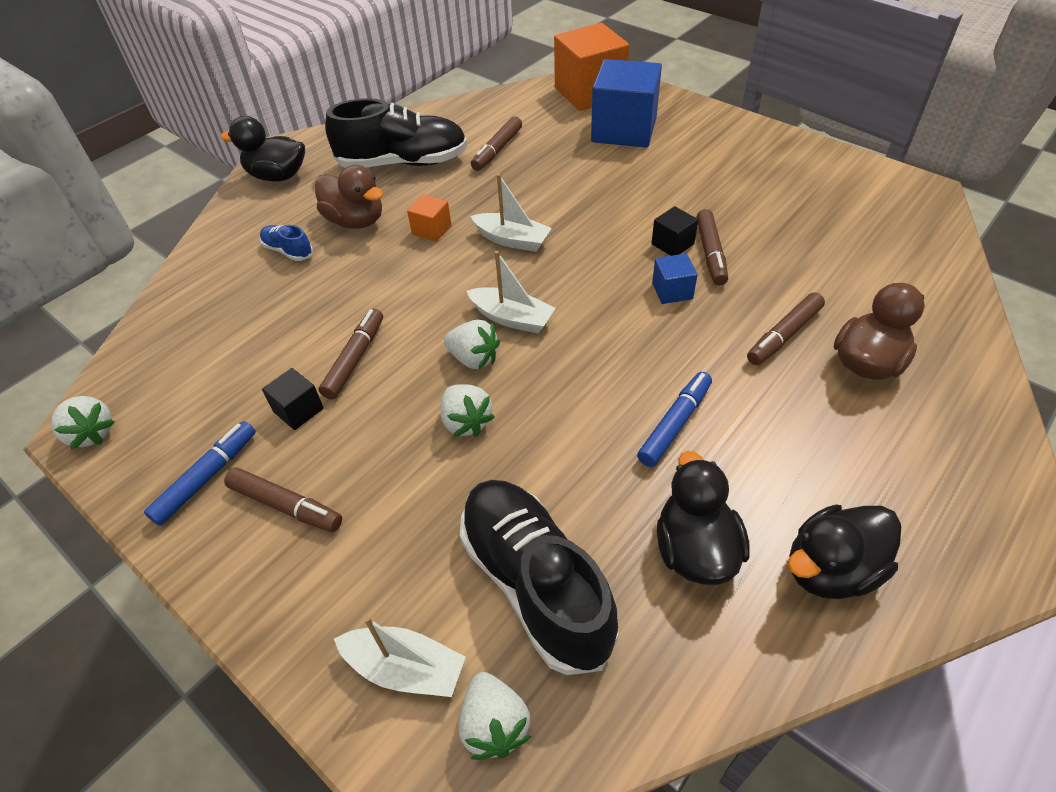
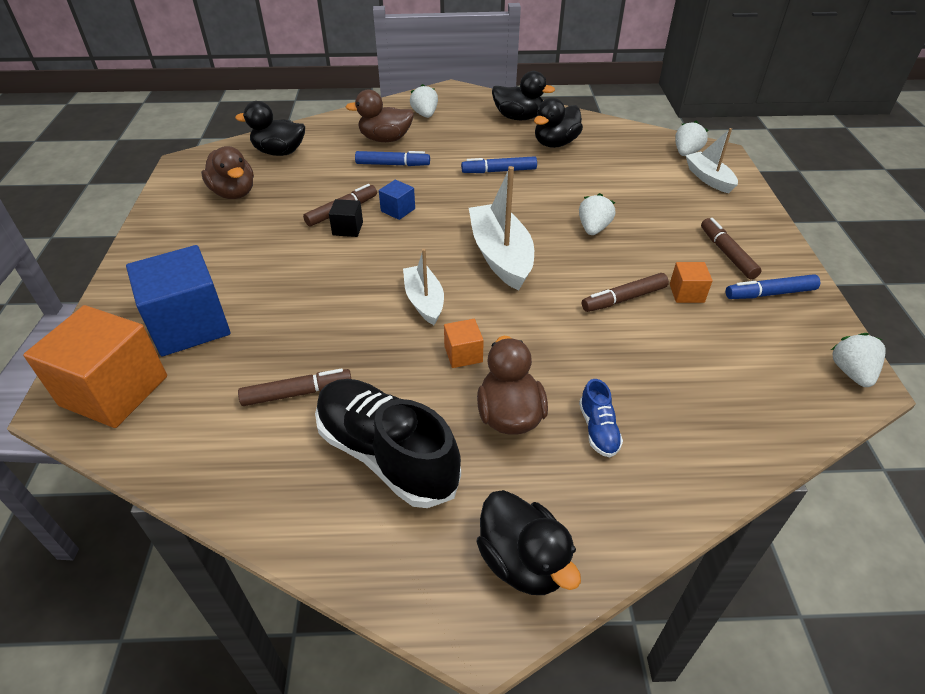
camera: 135 degrees left, 5 degrees down
black cube [262,368,324,430] -> orange cube [670,262,713,303]
white strawberry [444,320,500,369] -> white strawberry moved to [410,84,438,118]
black shoe [460,480,618,675] -> none
white boat [467,251,556,333] -> white boat [469,166,534,291], size x1.62
brown marker [747,292,825,365] -> blue marker [355,151,430,166]
none -> brown duck [201,146,254,199]
none -> black duck [235,101,305,156]

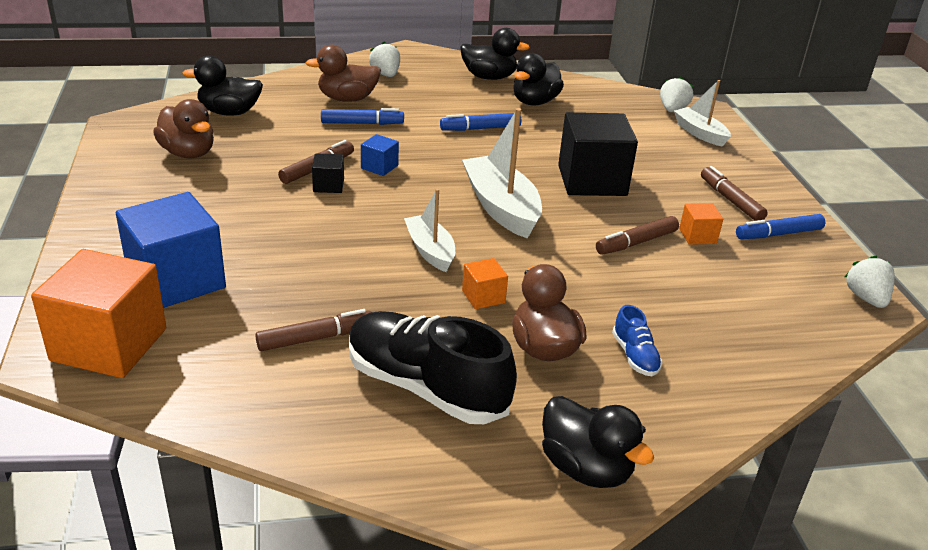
camera: 10 degrees left, 10 degrees down
white strawberry [579,193,616,235] -> black cube [558,112,638,196]

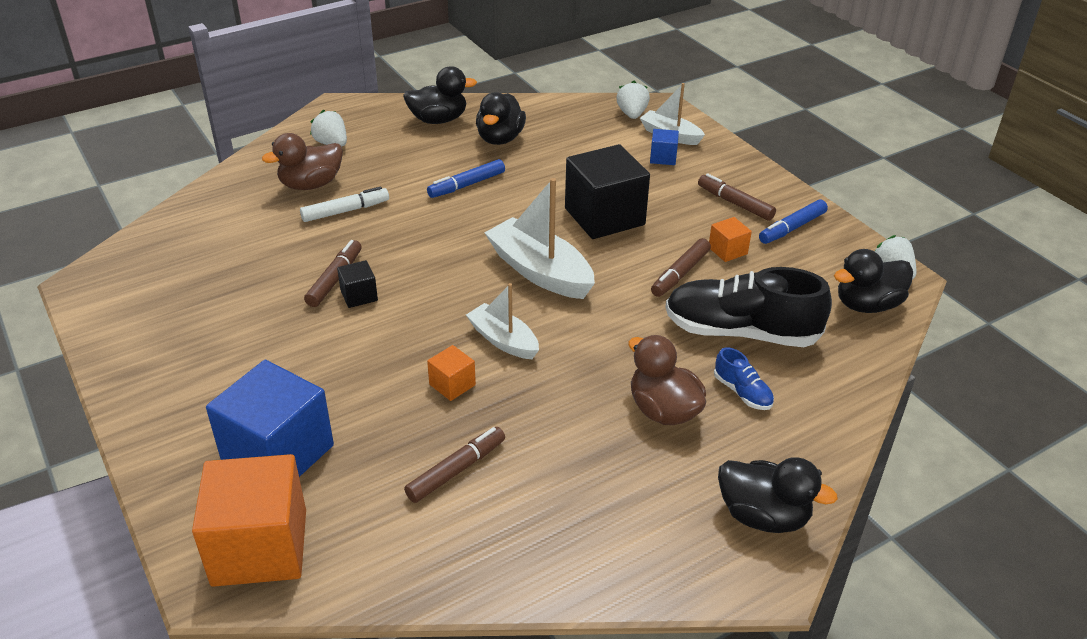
camera: 20 degrees left, 5 degrees up
brown duck [153,99,214,158] -> none
black duck [183,55,263,116] -> black duck moved to [834,249,913,313]
blue marker [321,108,404,125] -> white marker [300,186,389,222]
black shoe [349,311,517,424] -> black shoe moved to [665,267,832,347]
blue cube [361,134,399,176] -> blue cube moved to [650,129,679,165]
orange cube [462,258,508,309] -> orange cube moved to [427,345,476,401]

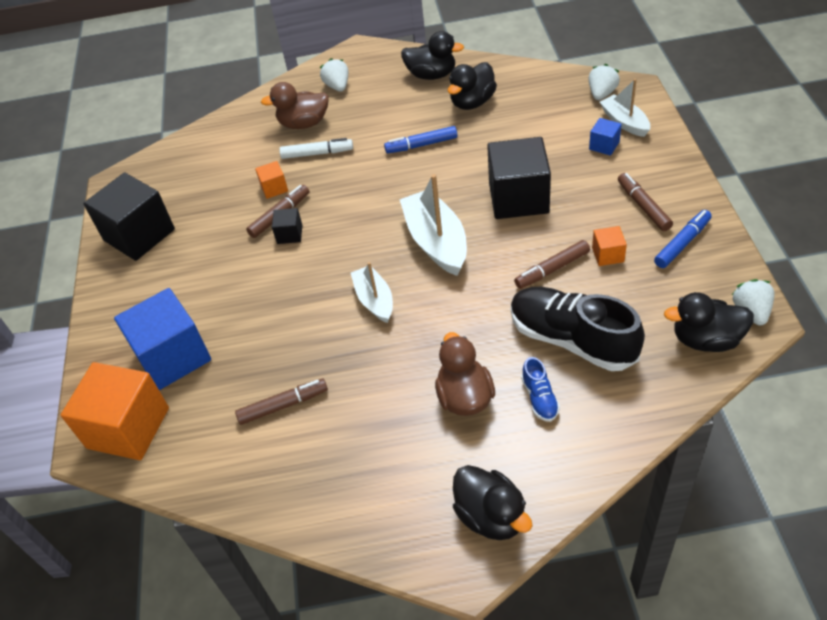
camera: 30 degrees right, 10 degrees up
orange cube [427,345,476,401] -> orange cube moved to [255,161,288,199]
blue marker [759,199,828,244] -> blue marker turned 150 degrees clockwise [654,210,712,268]
none -> black cube [83,172,175,261]

